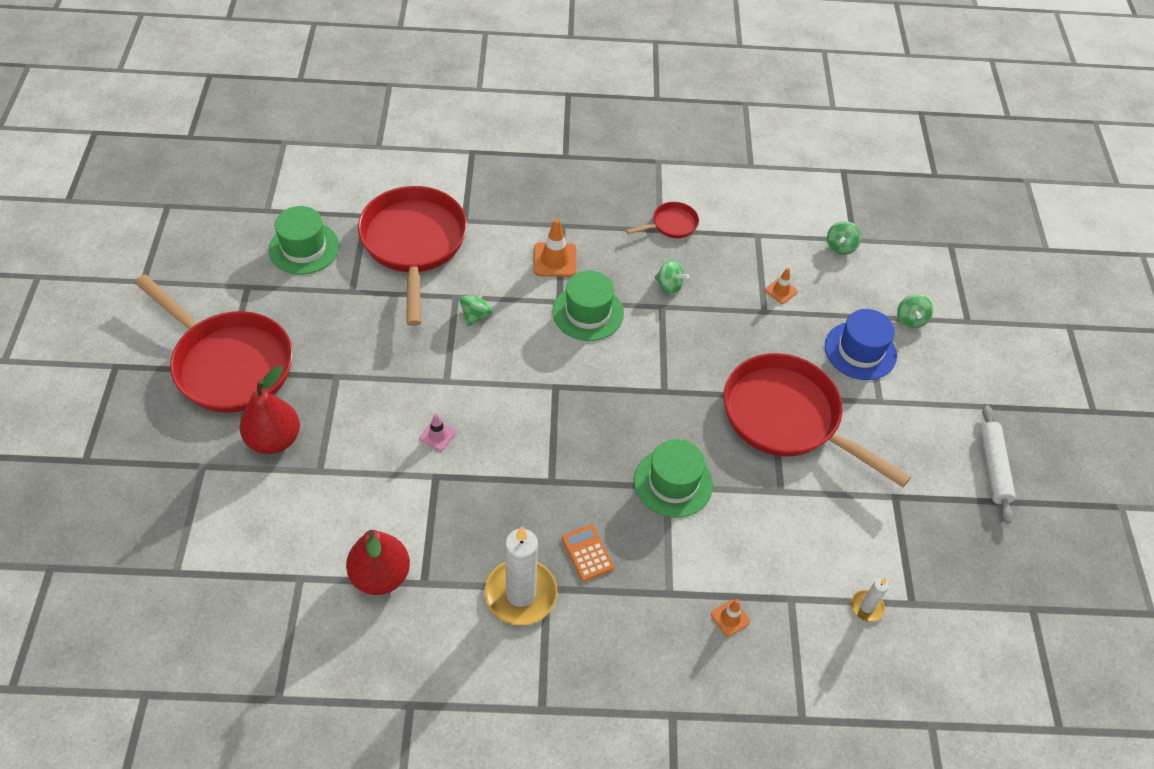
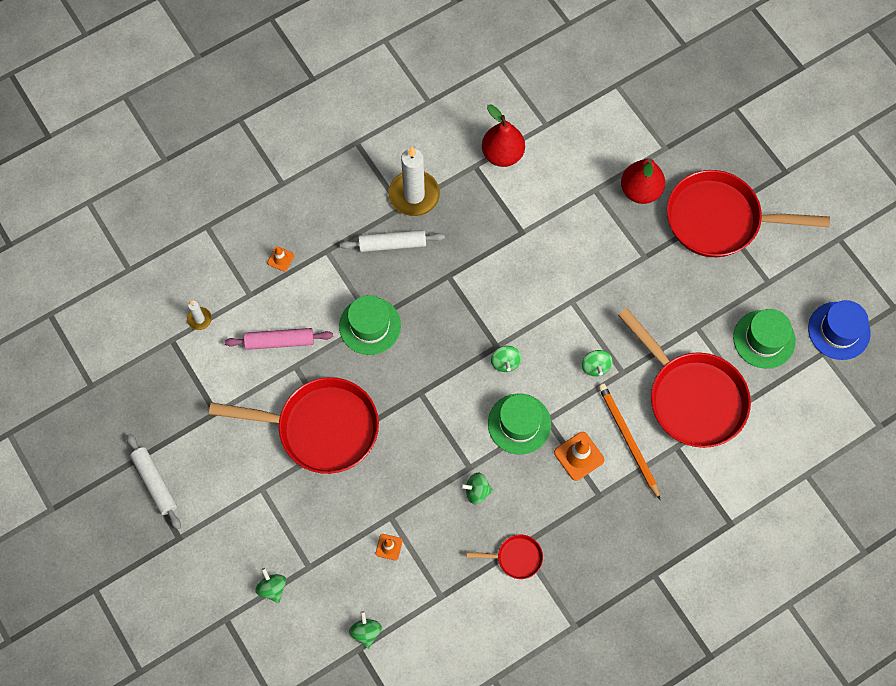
camera: 150 degrees right, 15 degrees up
pink traffic cone [420,413,456,451] -> none
orange calculator [562,525,614,582] -> white rolling pin [340,230,445,252]
red pan [626,202,699,238] -> red pan turned 120 degrees counterclockwise [467,534,543,579]
blue hat [825,309,897,380] -> blue hat moved to [808,300,871,360]
none -> pink rolling pin [225,328,333,350]
none -> green spinning top [491,346,522,372]
none -> orange pencil [598,384,661,500]

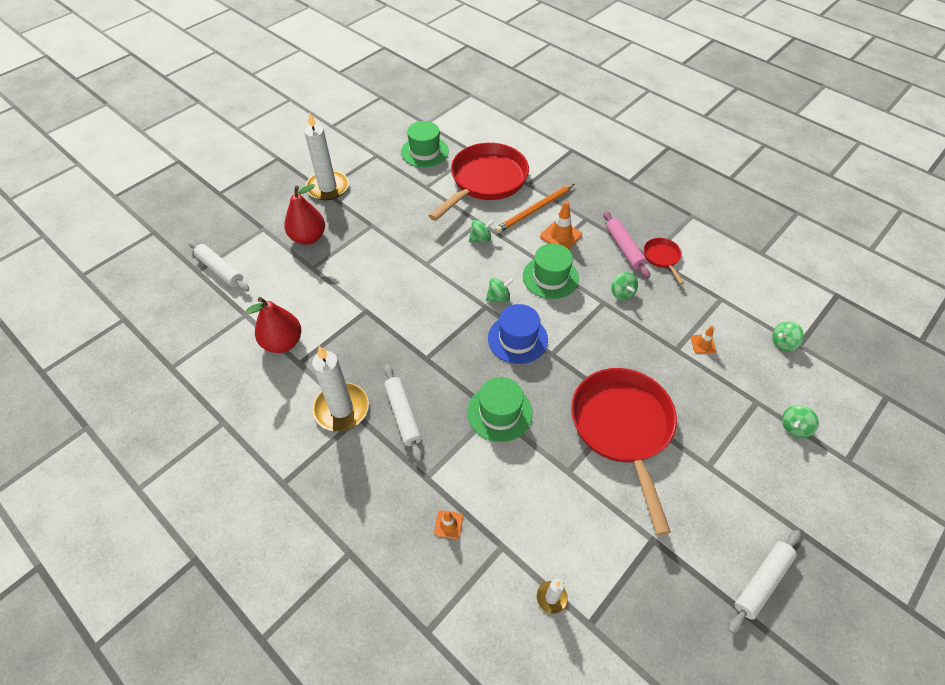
camera: 105 degrees left, 15 degrees down
pink rolling pin [225,328,333,350] -> pink rolling pin moved to [603,211,650,279]
red pan [667,170,830,257] -> white candle [304,112,349,200]
blue hat [808,300,871,360] -> blue hat moved to [488,304,548,364]
none -> white rolling pin [188,240,249,292]

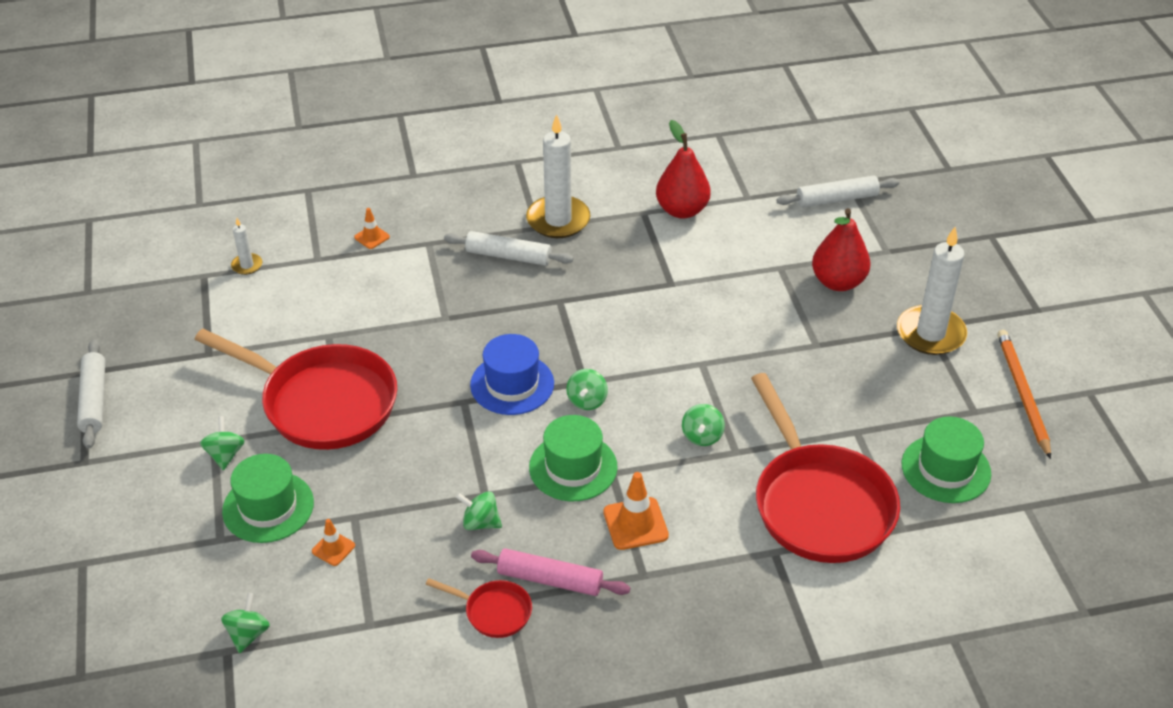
camera: 125 degrees right, 10 degrees down
green hat [467,377,533,442] -> green hat moved to [222,454,314,543]
orange pencil [495,184,575,233] -> orange pencil moved to [997,330,1051,459]
green spinning top [782,405,819,438] -> green spinning top moved to [200,416,244,470]

